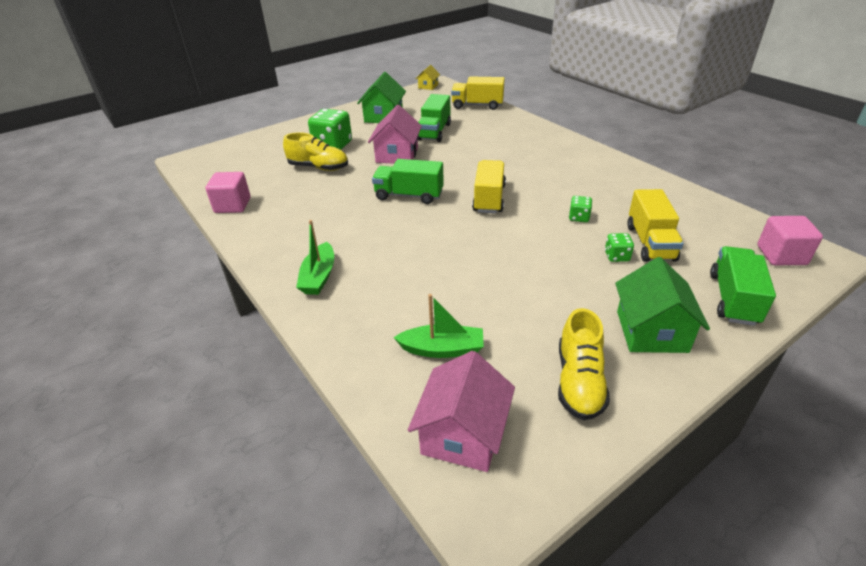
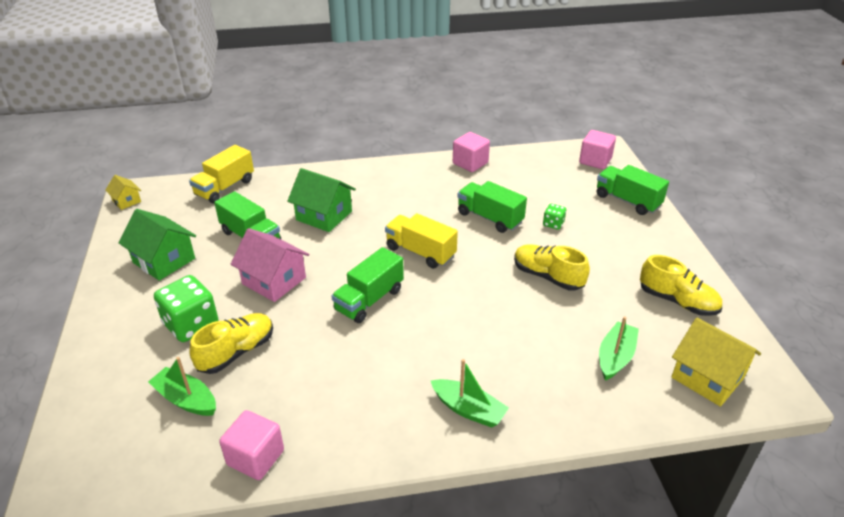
camera: 65 degrees left, 0 degrees up
pink house [408,351,515,472] -> yellow house [671,318,761,407]
green dice [569,196,592,222] -> green truck [457,181,527,233]
green house [615,257,710,353] -> green house moved to [287,168,356,232]
yellow truck [627,189,684,262] -> none
none -> green boat [148,357,216,416]
none -> pink cube [453,132,490,172]
none -> yellow shoe [514,244,590,291]

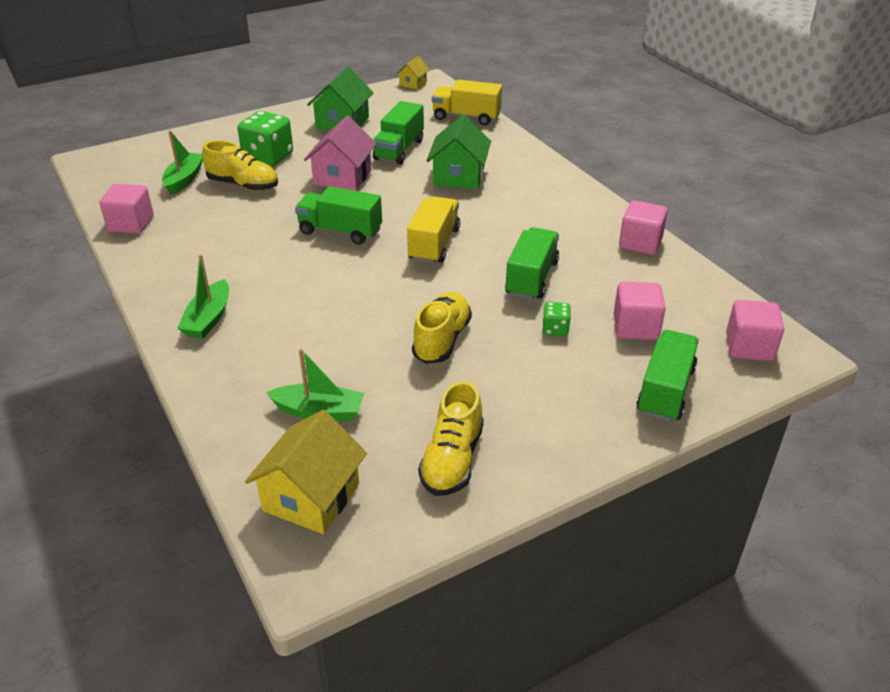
camera: 70 degrees right, 0 degrees up
none -> pink cube [614,282,666,340]

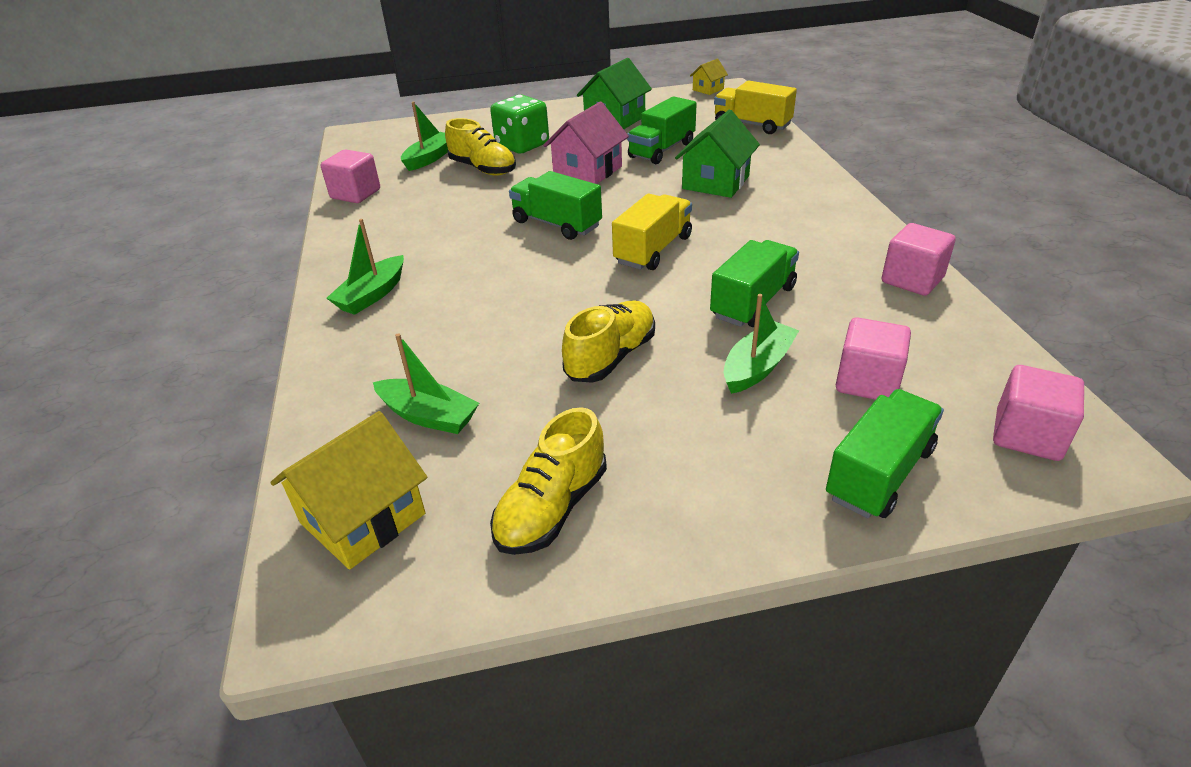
camera: 20 degrees right, 0 degrees up
green dice [542,302,571,336] -> green boat [724,294,799,394]

